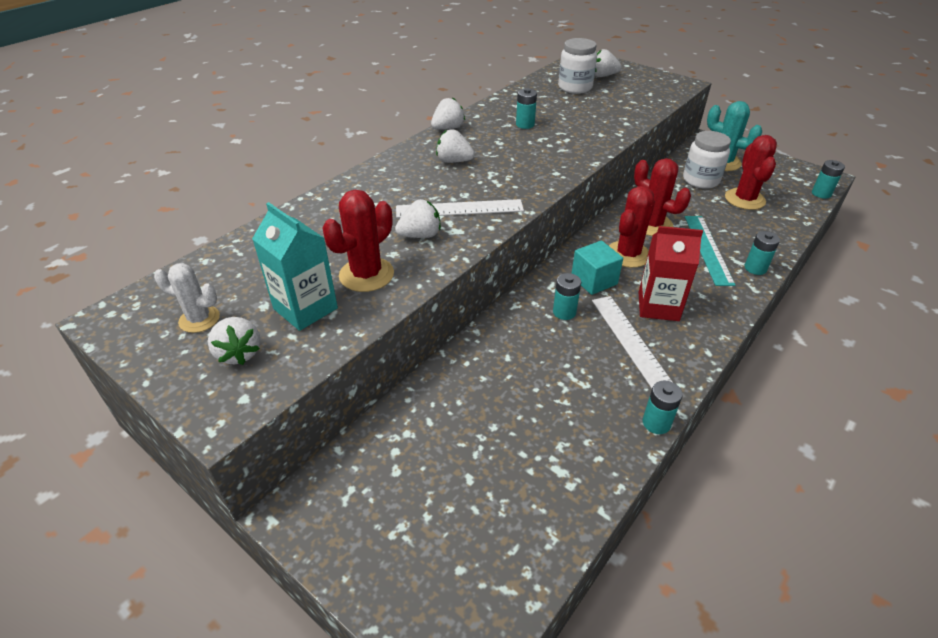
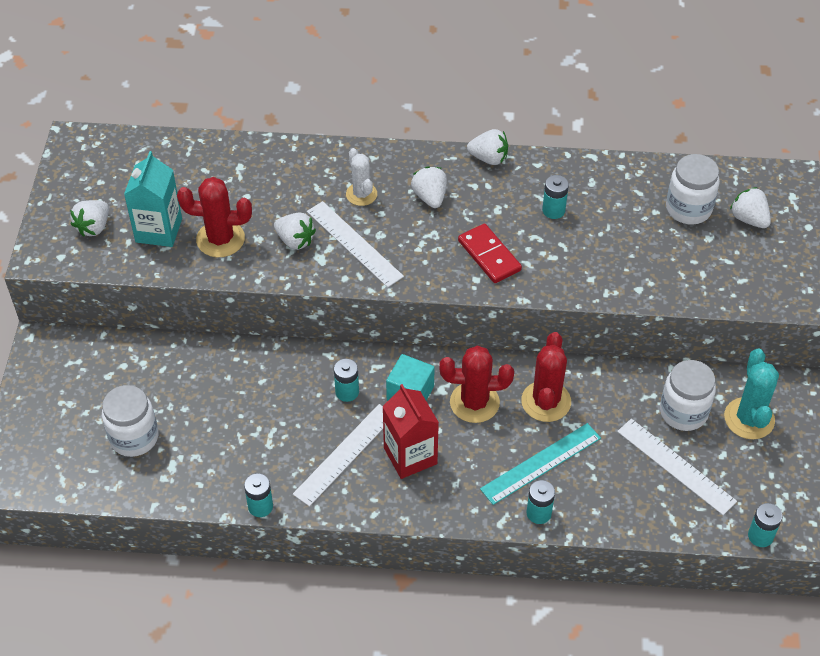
camera: 55 degrees right, 10 degrees up
white cactus [154,263,220,333] -> white cactus moved to [346,148,377,206]
red cactus [725,135,777,210] -> white ruler [617,419,737,515]
none -> white jar [102,385,158,457]
none -> red domino [458,224,522,283]

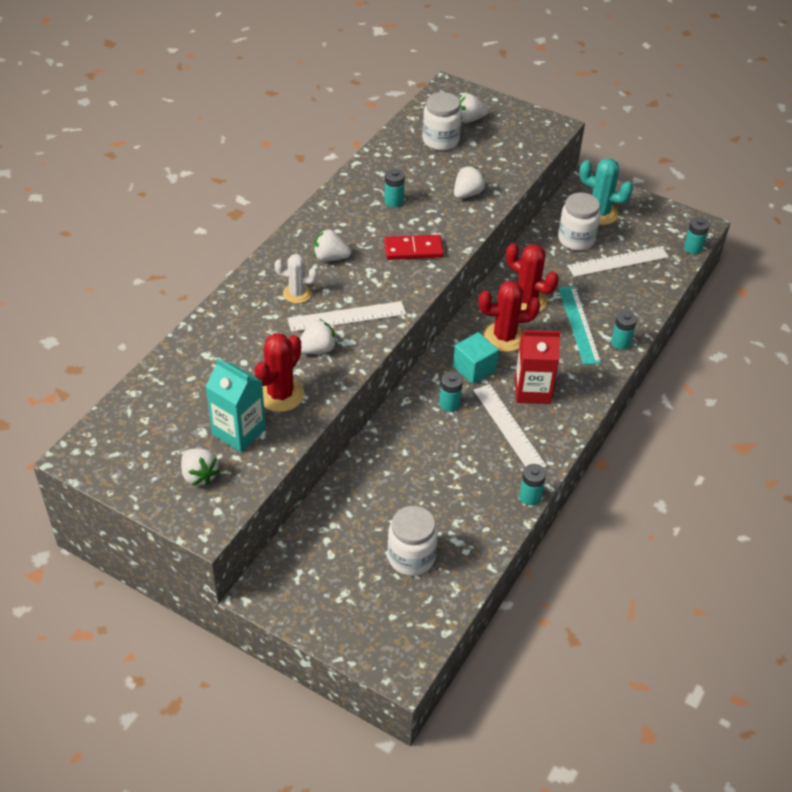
camera: 65 degrees left, 5 degrees down
red cactus [440,345,514,423] -> red cactus turned 60 degrees clockwise [478,280,540,352]
white strawberry [467,129,508,165] -> white strawberry moved to [454,166,486,198]

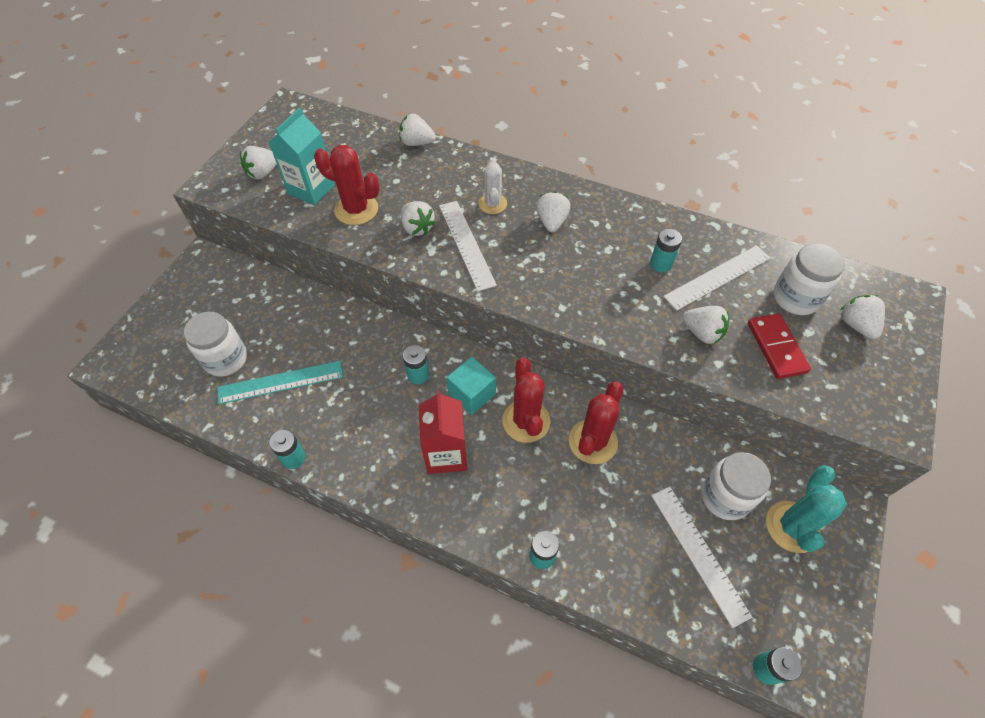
camera: 85 degrees right, 10 degrees up
red domino [384,235,444,260] -> red domino moved to [748,313,811,379]
white ruler [474,384,547,468] -> white ruler moved to [663,245,770,310]
turquoise ruler [559,286,601,365] -> turquoise ruler moved to [217,361,343,404]
none -> white strawberry [399,114,436,146]

